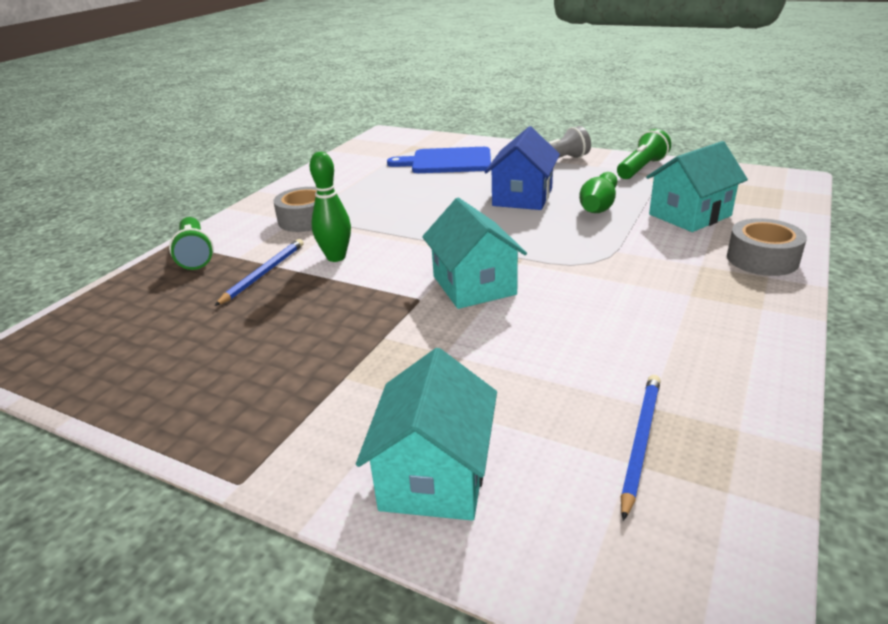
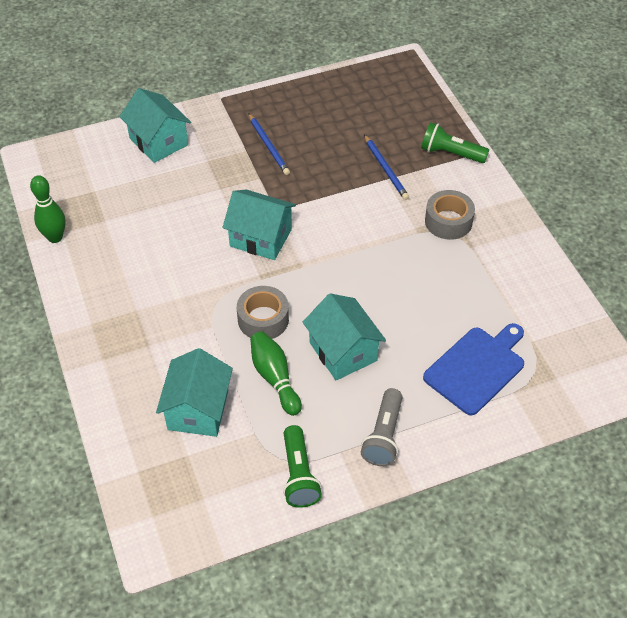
camera: 130 degrees right, 20 degrees up
green bowling pin [310,152,351,262] -> green bowling pin moved to [30,175,66,243]
blue house [485,126,560,210] -> turquoise house [303,293,386,380]
blue pencil [621,375,661,521] -> blue pencil moved to [248,113,290,175]
grey tape [727,218,807,276] -> grey tape moved to [237,286,289,339]

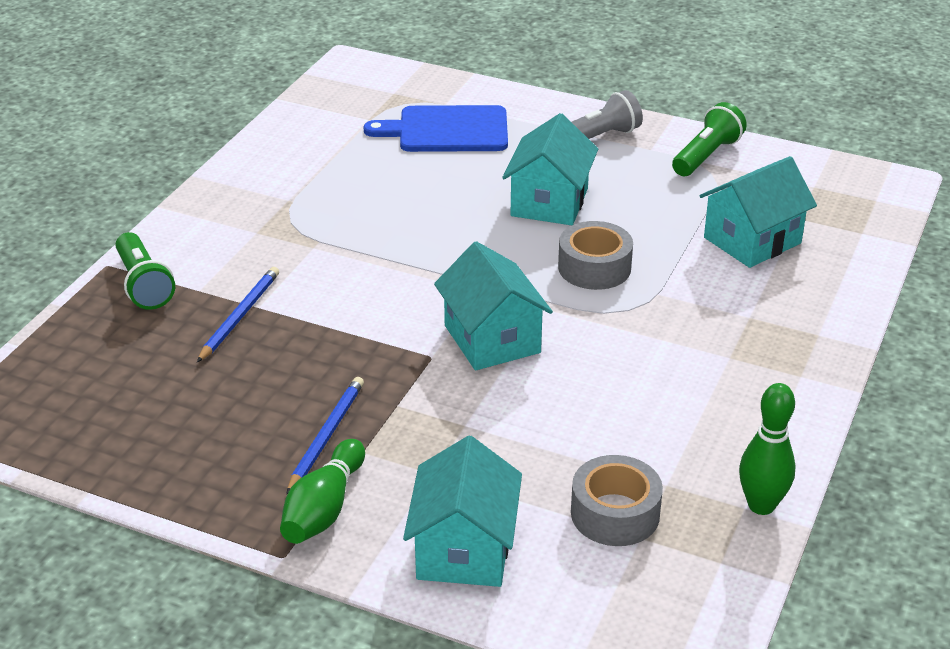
camera: 135 degrees left, 15 degrees down
green bowling pin [250,331,302,416] -> green bowling pin moved to [280,439,365,544]
grey tape [425,190,475,240] -> grey tape moved to [571,455,663,546]

